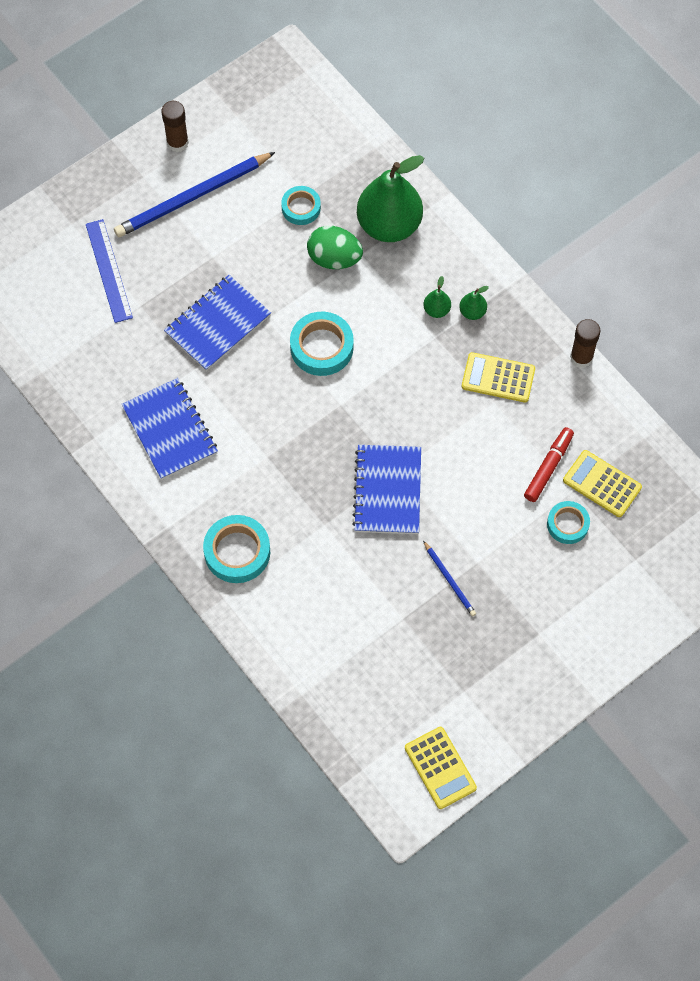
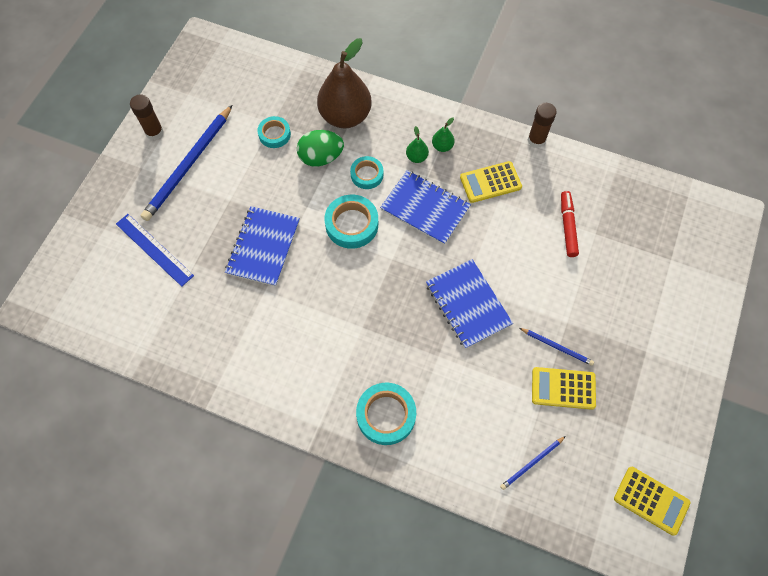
camera: 30 degrees left, 0 degrees up
blue notebook [121,378,218,480] -> blue notebook moved to [380,170,471,245]
green pear [357,155,424,242] -> brown pear [317,38,372,128]
turquoise tape [547,501,590,544] -> turquoise tape moved to [350,156,383,189]
yellow calculator [563,450,642,517] -> yellow calculator moved to [532,367,596,410]
none -> blue pencil [500,436,566,490]

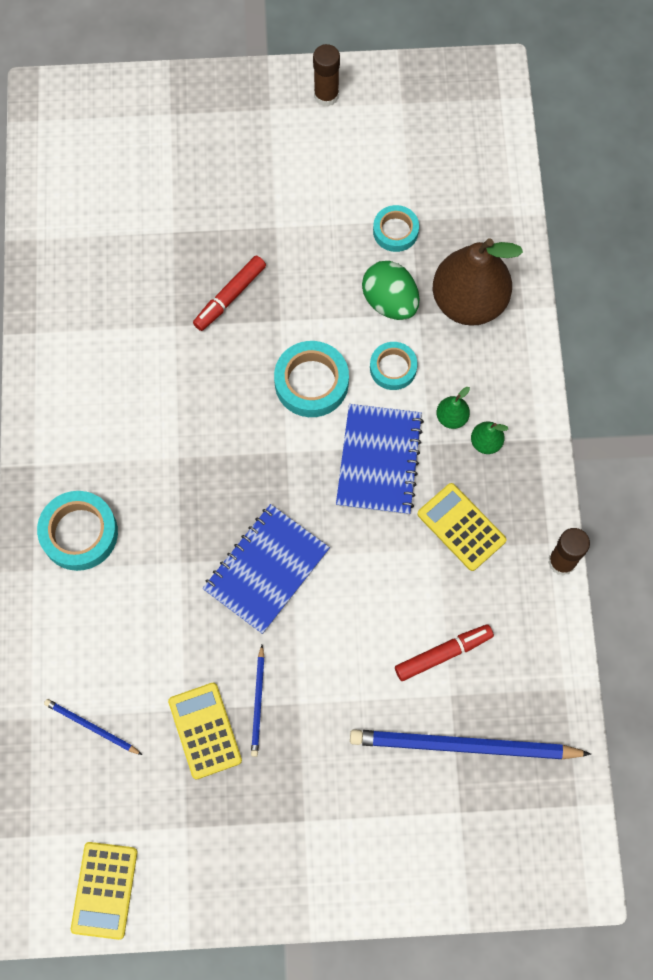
camera: 65 degrees right, 5 degrees up
blue ruler [116,214,194,287] -> none
blue pencil [141,105,232,221] -> blue pencil moved to [350,729,591,759]
blue notebook [225,206,300,287] -> red marker [193,255,266,331]

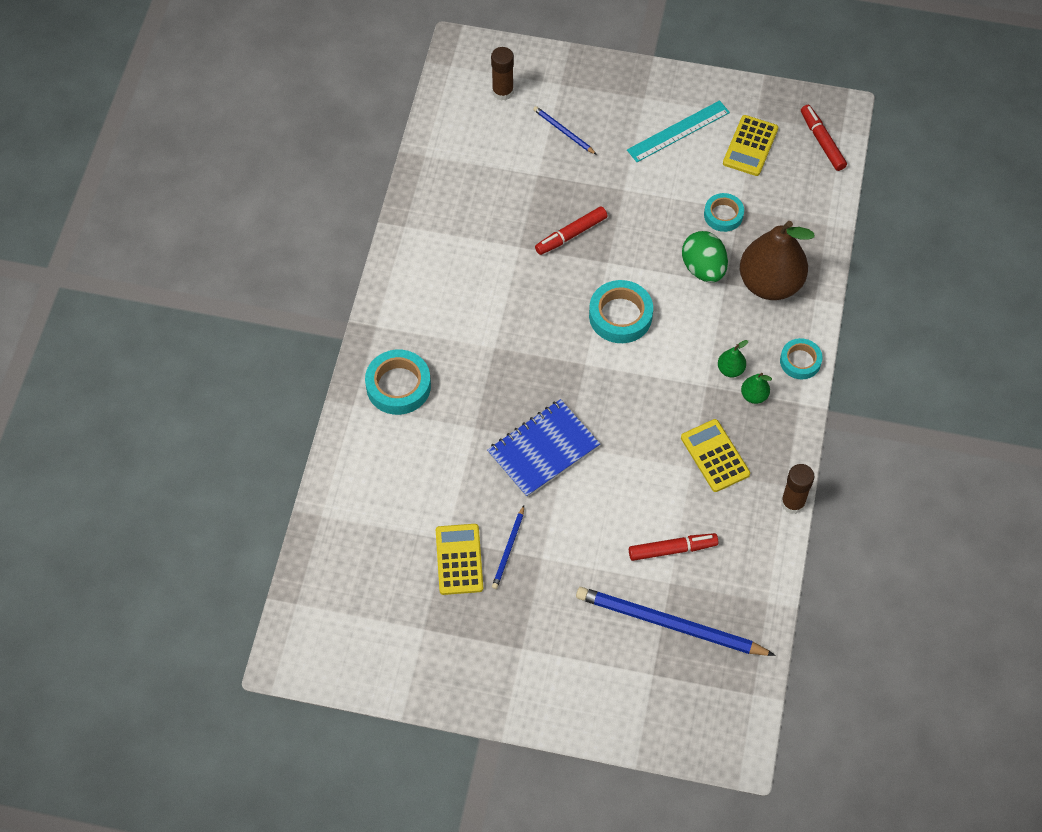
camera: 15 degrees right, 10 degrees down
blue pencil [44,699,142,755] -> blue pencil moved to [533,106,597,155]
yellow calculator [71,842,137,940] -> yellow calculator moved to [723,115,778,176]
brown glue stick [313,44,340,107] -> brown glue stick moved to [491,47,514,101]
blue notebook [336,404,424,515] -> none
turquoise tape [370,342,417,390] -> turquoise tape moved to [780,338,822,380]
none -> turquoise ruler [627,100,730,162]
none -> red marker [801,105,847,171]

